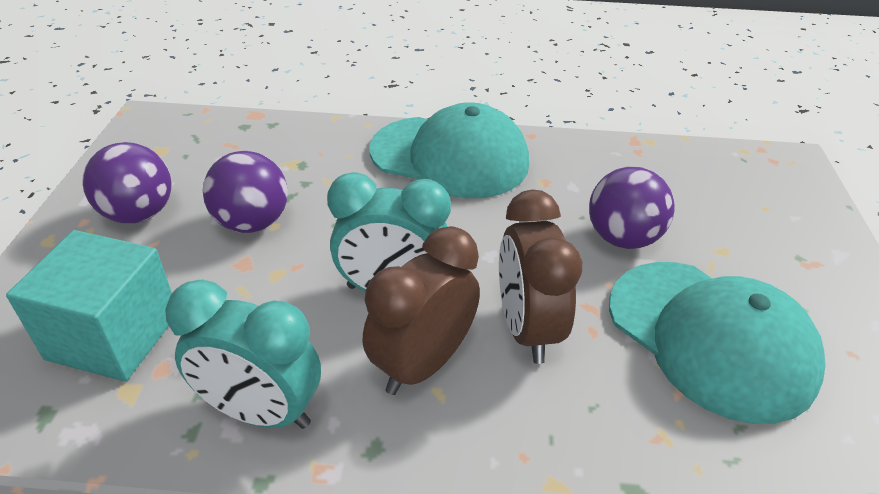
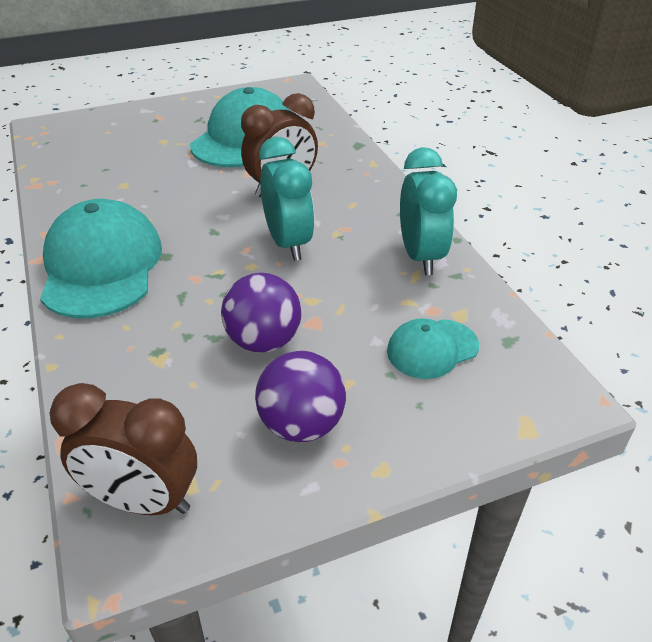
camera: 115 degrees left, 0 degrees up
turquoise cube [6,230,172,381] -> turquoise cap [387,318,479,379]
brown clock [363,226,480,395] -> brown clock moved to [50,383,197,515]
purple ball [589,167,675,249] -> none

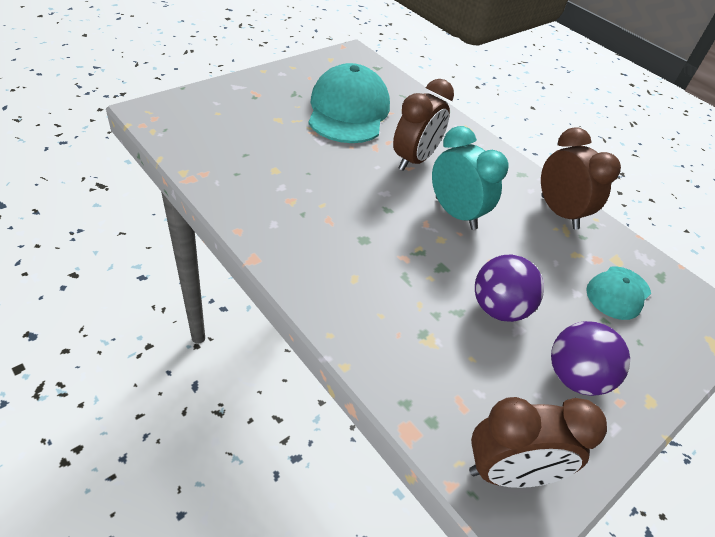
camera: 25 degrees left, 5 degrees up
turquoise cap [40,199,162,318] -> none
turquoise clock [400,147,457,275] -> brown clock [541,127,621,229]

